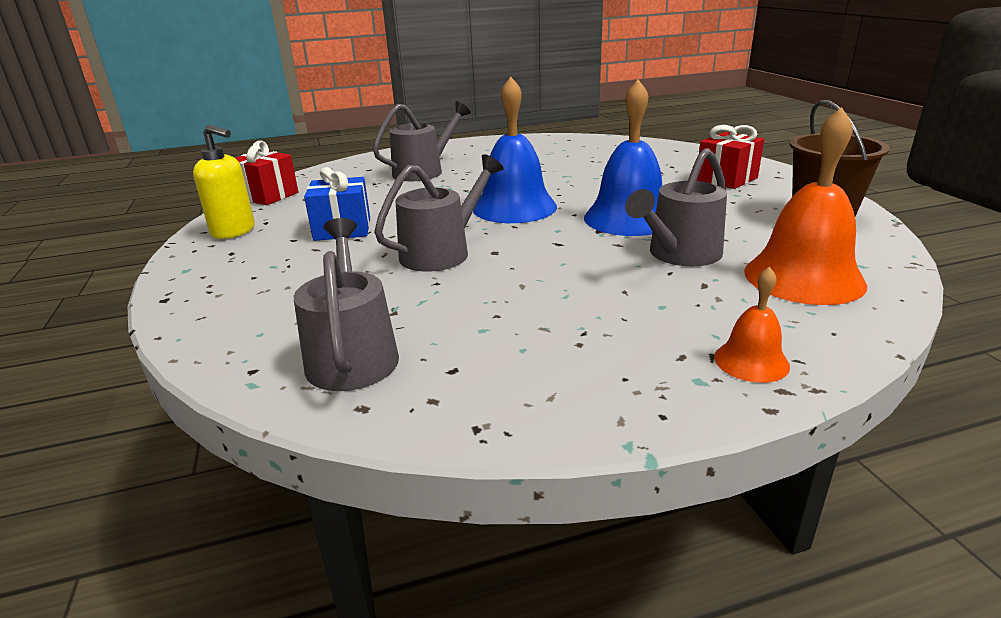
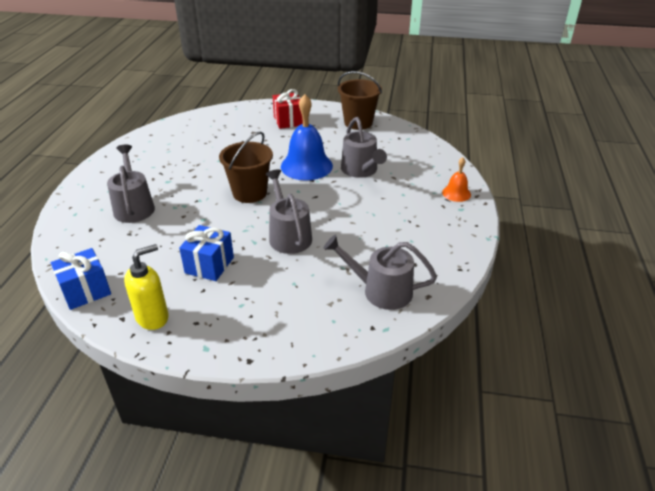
camera: 65 degrees left, 10 degrees up
red gift [235,140,298,205] -> blue gift [51,248,111,310]
blue bell [473,77,557,223] -> brown bucket [219,131,273,203]
orange bell [744,107,867,305] -> none

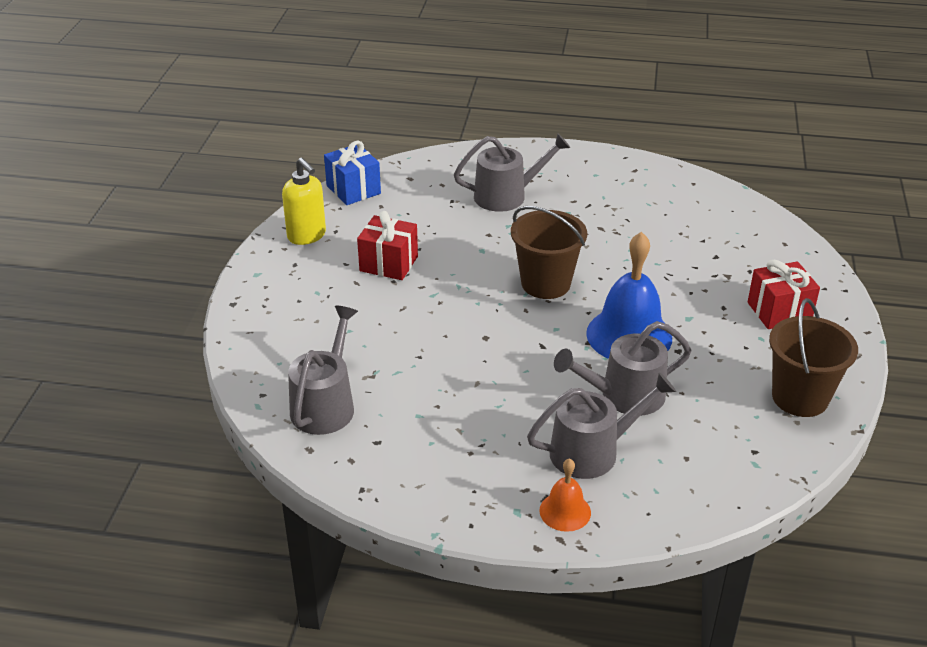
camera: 90 degrees right, 0 degrees up
blue gift [179,225,234,281] -> red gift [357,211,418,280]
grey watering can [266,170,312,254] -> grey watering can moved to [527,372,676,479]

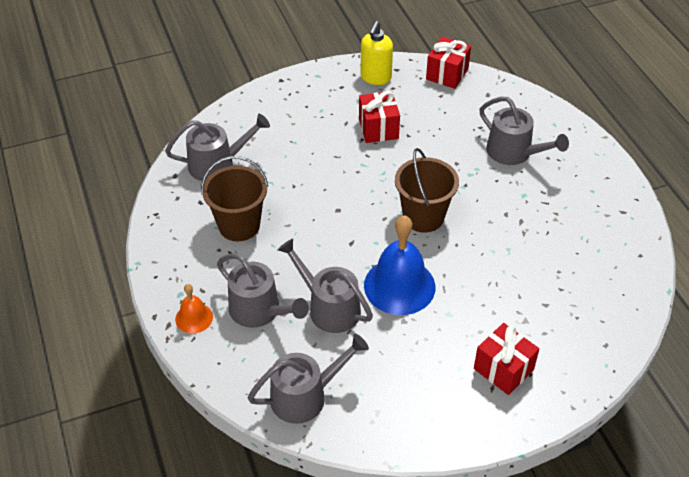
camera: 60 degrees right, 10 degrees up
blue gift [324,141,381,205] -> red gift [426,37,471,89]
brown bucket [769,298,858,417] -> brown bucket moved to [201,156,268,242]
none -> grey watering can [248,334,369,424]

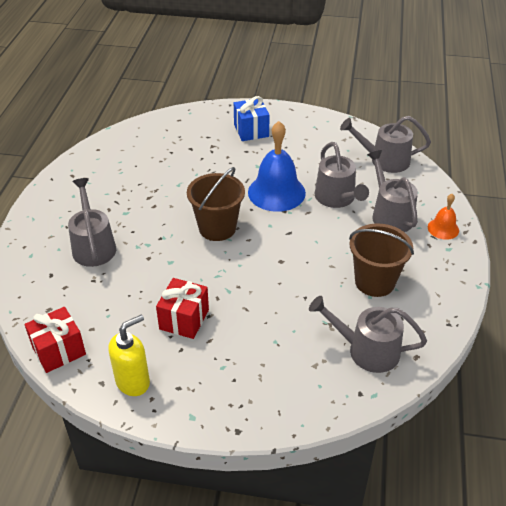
camera: 150 degrees left, 5 degrees down
red gift [474,323,539,395] -> blue gift [234,96,270,141]

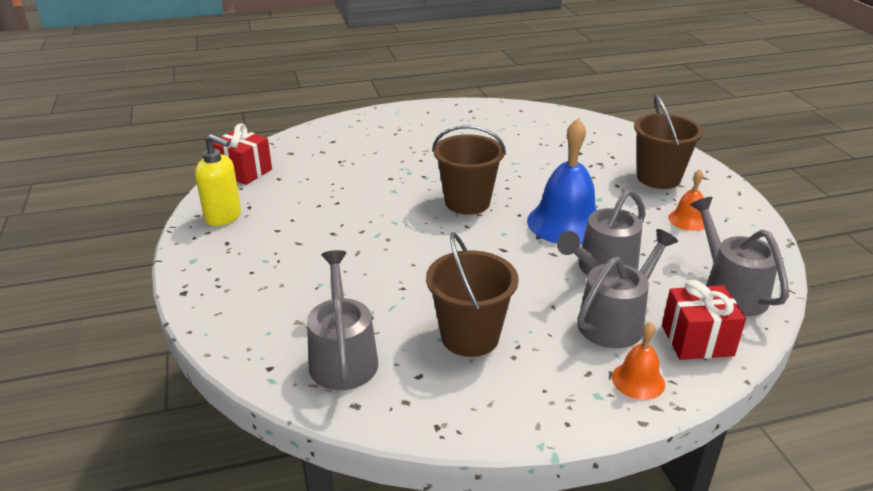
camera: 65 degrees right, 10 degrees down
grey watering can [68,178,116,267] -> none
red gift [156,278,209,339] -> red gift moved to [662,280,746,360]
blue gift [234,96,270,141] -> brown bucket [634,95,703,189]
none -> orange bell [668,169,705,231]

